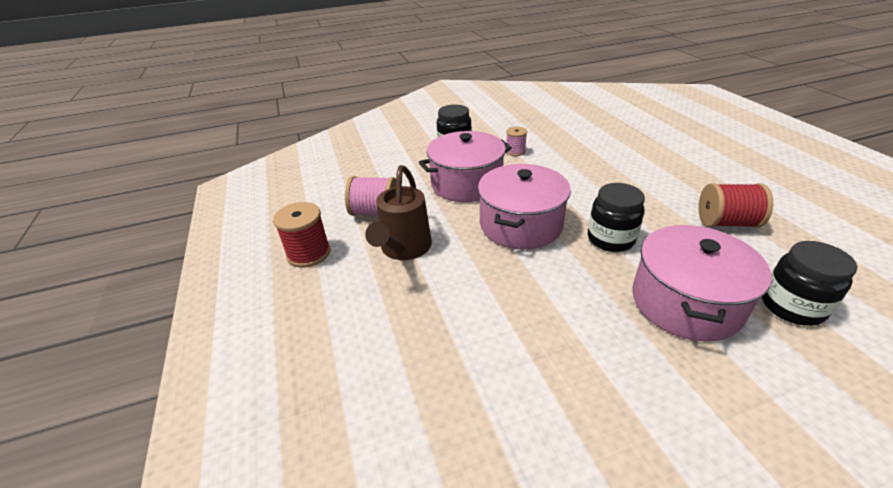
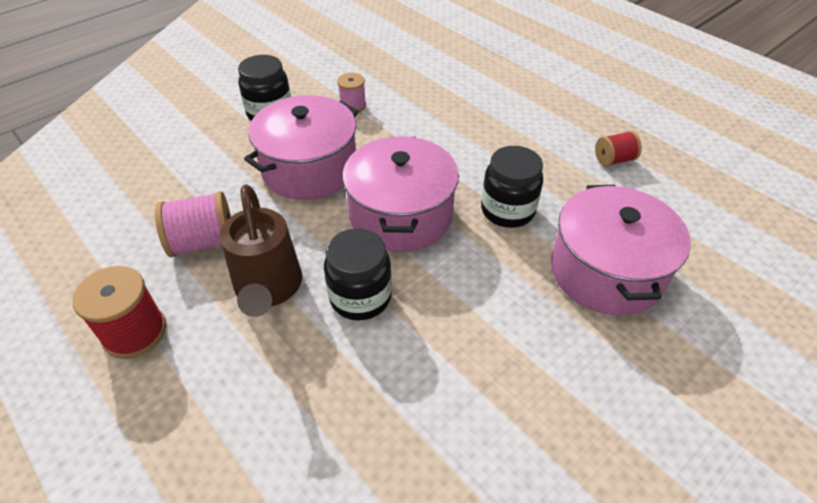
camera: 25 degrees left, 10 degrees up
red spool [698,183,773,228] -> red spool [595,131,642,167], size x0.62
black jar [762,241,857,326] -> black jar moved to [324,229,392,320]

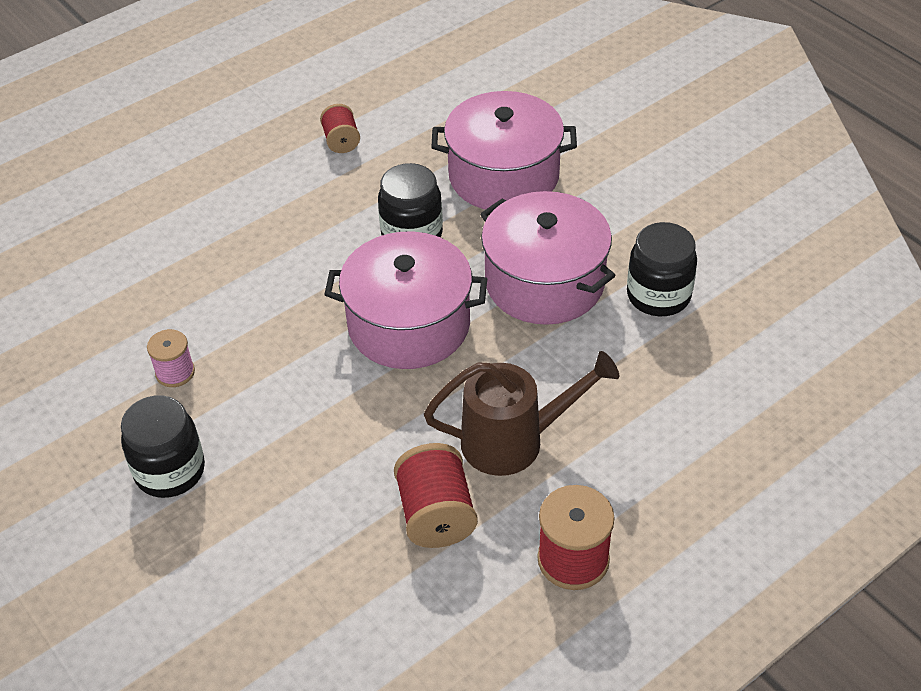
camera: 85 degrees left, 0 degrees up
pink spool [155,191,231,257] -> red spool [394,443,478,548]
pink pot [244,95,359,200] -> pink pot moved to [480,191,616,325]
black jar [324,229,392,320] -> black jar moved to [627,222,697,316]

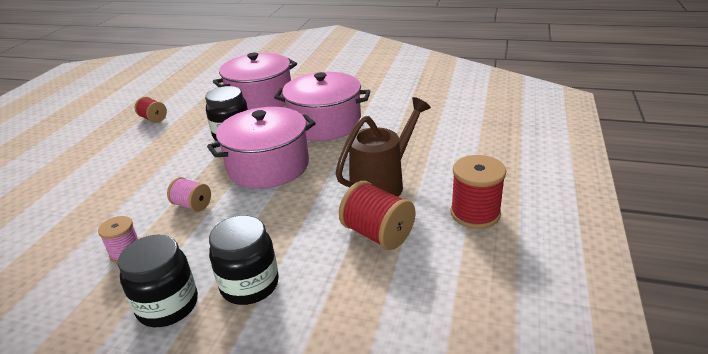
camera: 35 degrees left, 15 degrees down
black jar [627,222,697,316] -> black jar moved to [209,215,279,305]
none -> pink spool [167,177,211,212]

